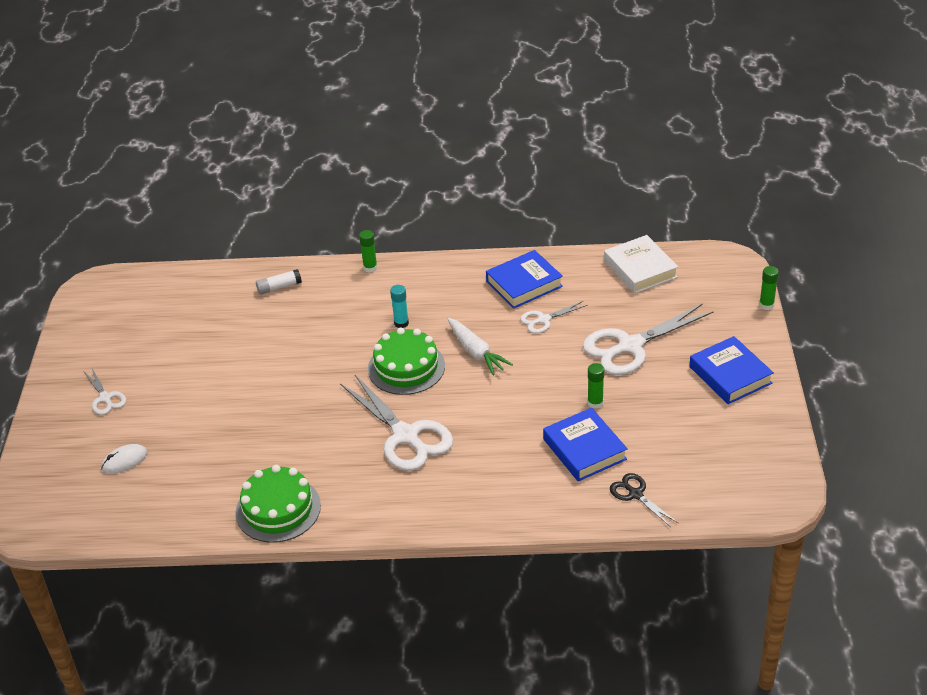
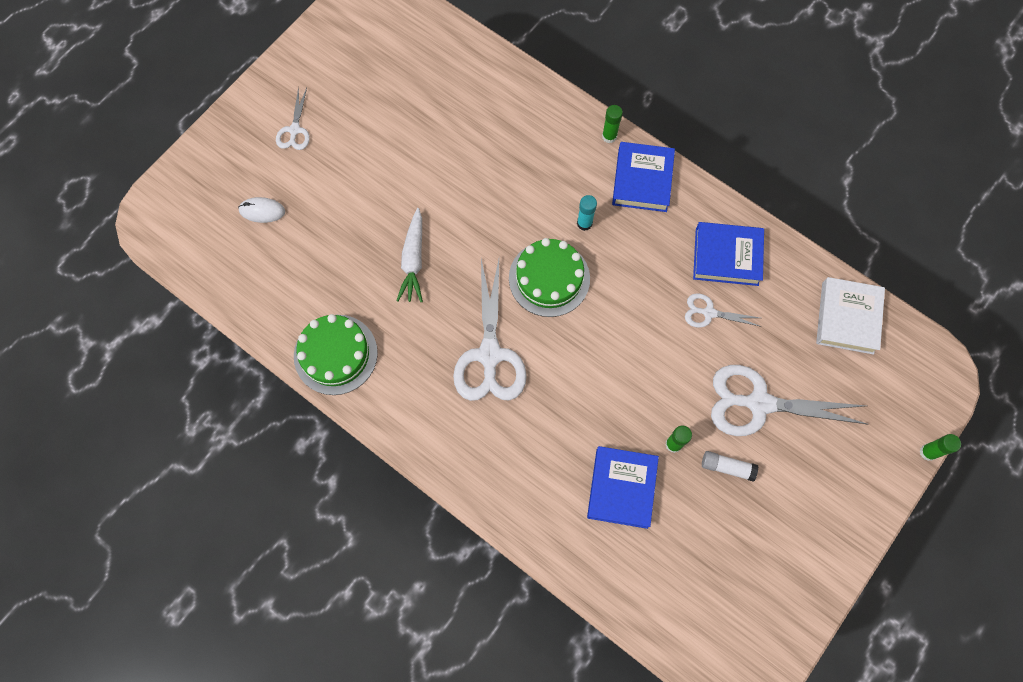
camera: 35 degrees right, 30 degrees up
white glue stick [256,269,302,295] -> white glue stick moved to [702,451,758,482]
white carrot [448,318,513,376] -> white carrot moved to [396,208,423,302]
black scissors [610,473,678,527] -> none
blue book [689,336,774,404] -> blue book moved to [612,142,675,212]

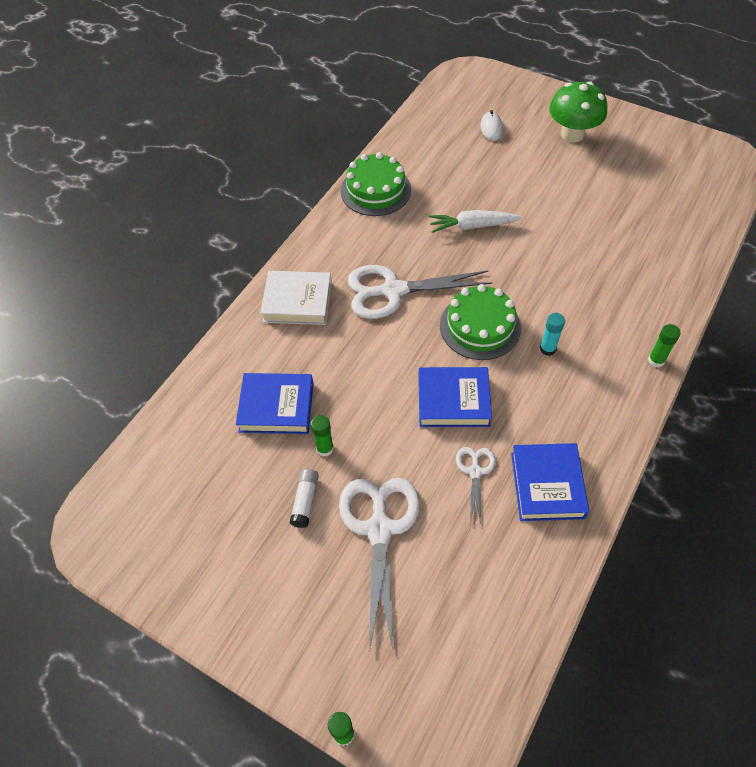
camera: 85 degrees right, 15 degrees down
white scissors [276,87,310,150] -> green mushroom [549,81,607,143]
blue book [612,142,675,212] -> blue book moved to [418,367,492,427]
white book [816,277,885,355] -> white book moved to [260,271,332,325]

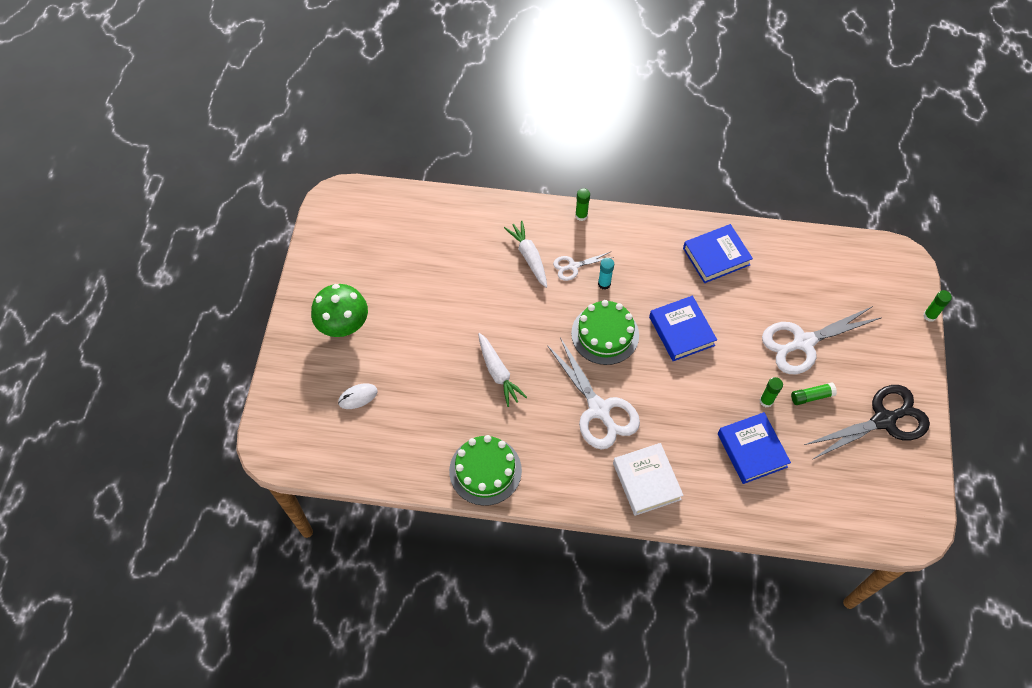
camera: 115 degrees left, 5 degrees up
white glue stick [290,469,319,528] -> green glue stick [791,382,837,405]
white scissors [456,447,496,525] -> white scissors moved to [553,252,614,281]
none -> white carrot [504,220,547,288]
none -> black scissors [804,385,930,460]

